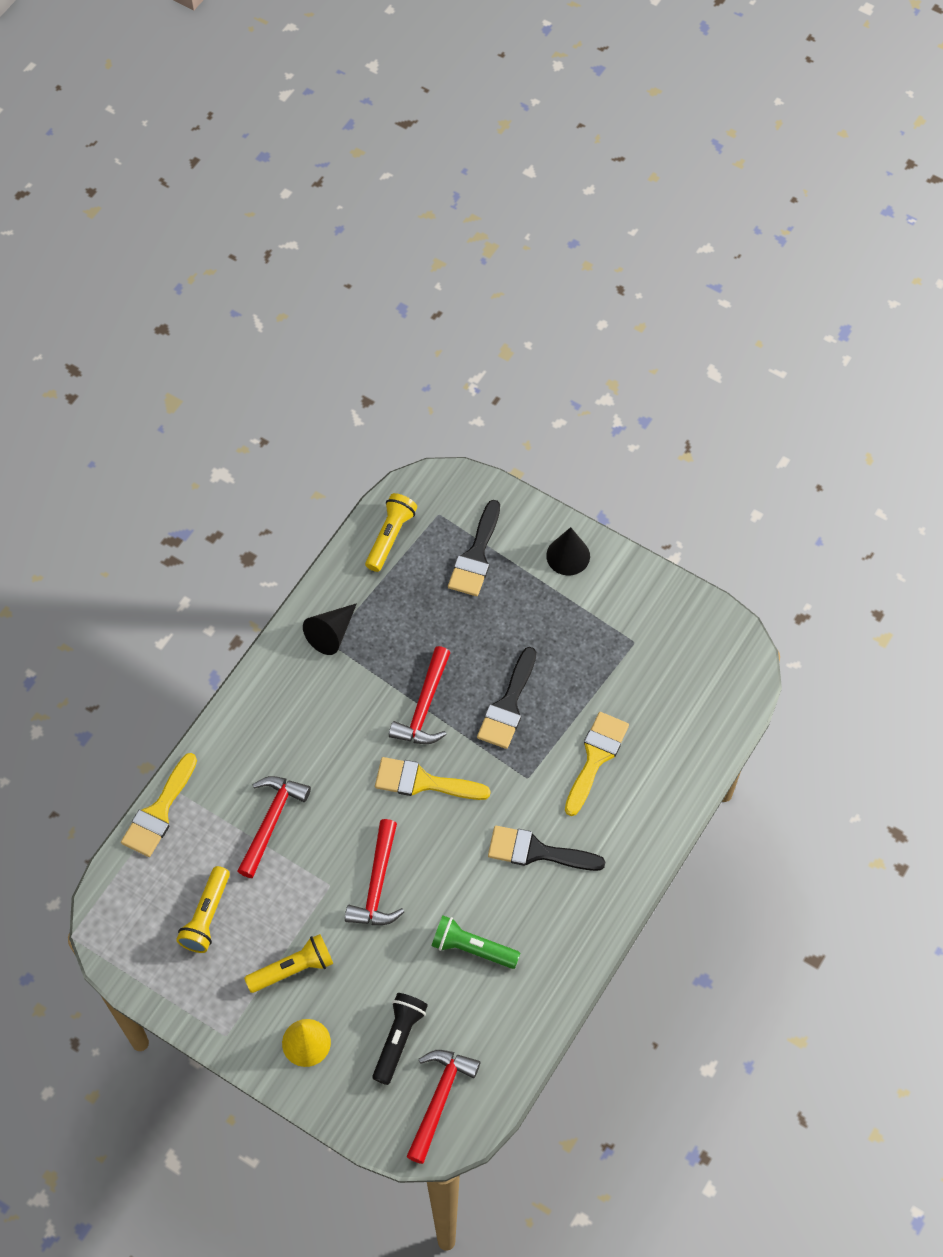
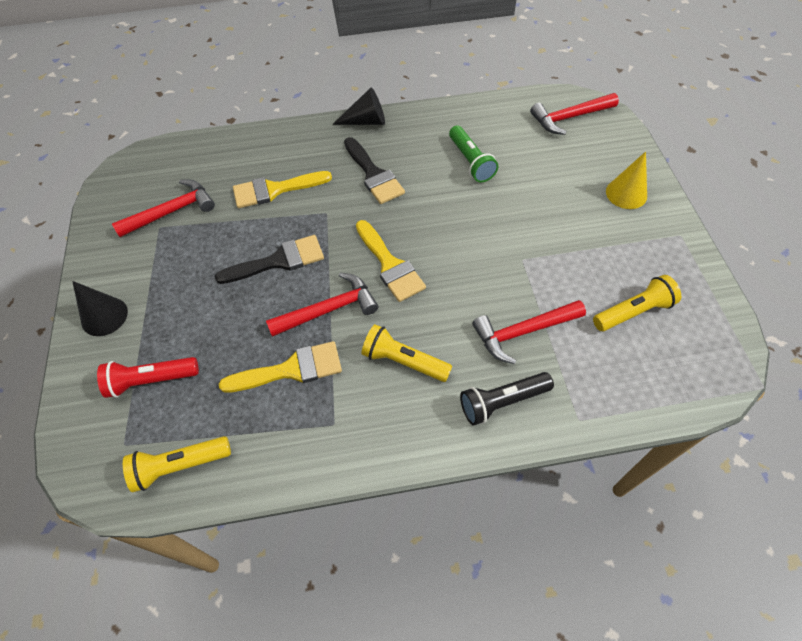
camera: 130 degrees left, 5 degrees down
yellow brush [121,753,197,857] -> yellow brush moved to [219,341,342,393]
yellow flashlight [244,934,333,993] -> yellow flashlight moved to [361,324,452,382]
black cone [303,603,357,655] -> black cone moved to [332,87,385,125]
red hammer [345,819,404,925] -> red hammer moved to [112,179,215,237]
black flashlight [372,993,428,1085] -> black flashlight moved to [460,372,554,426]
black brush [448,500,500,596] -> red flashlight [97,357,199,398]

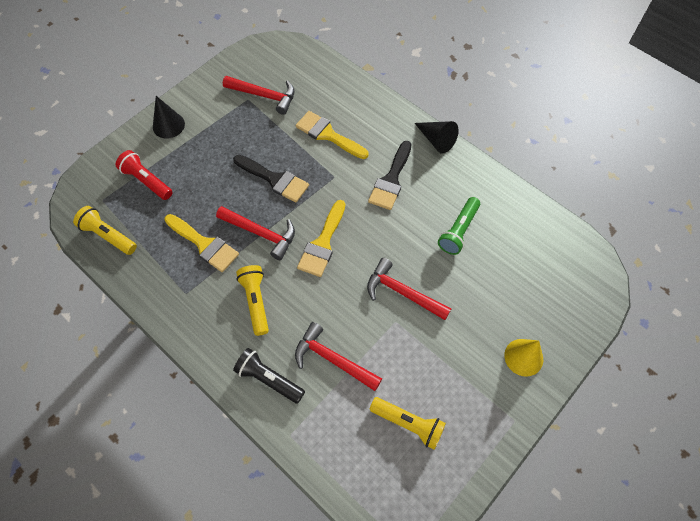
camera: 50 degrees right, 5 degrees up
red hammer [530,93,619,135] -> red hammer moved to [367,258,452,320]

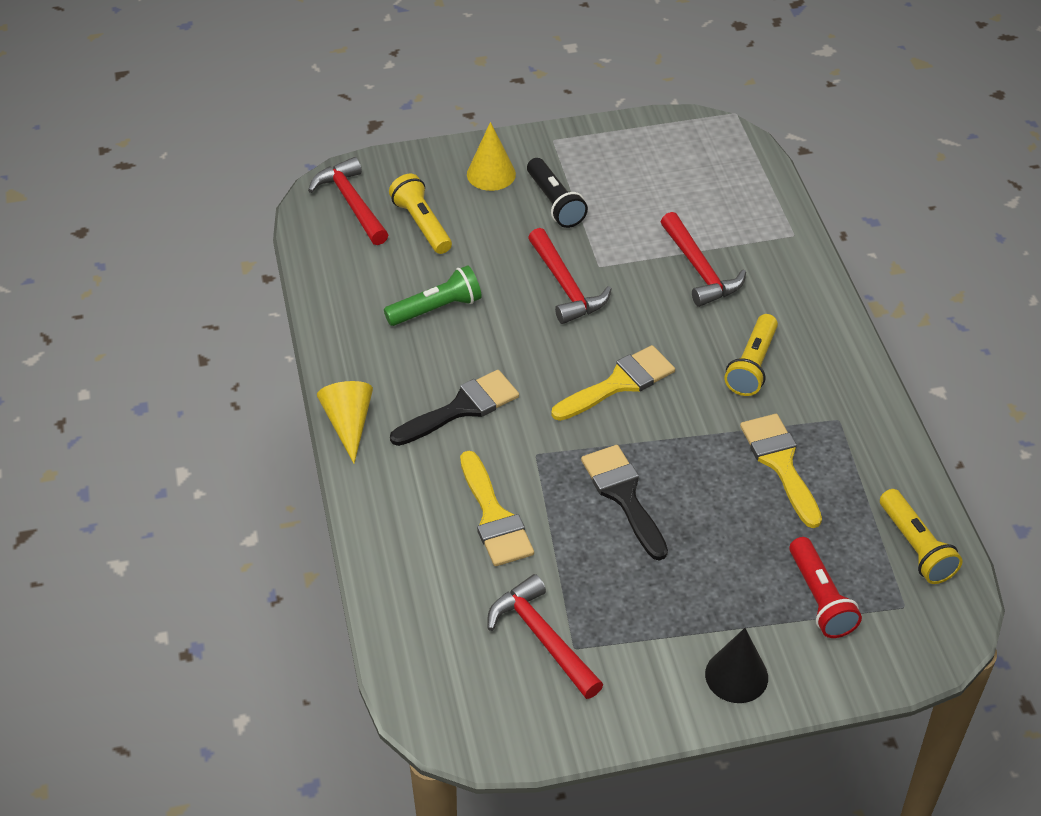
camera: 145 degrees left, 15 degrees down
red hammer [216,206,295,260] -> red hammer moved to [308,157,388,245]
black flashlight [233,348,305,404] -> black flashlight moved to [527,158,588,228]
yellow flashlight [370,397,446,450] -> yellow flashlight moved to [389,174,452,254]
black cone [415,121,459,154] -> yellow cone [317,381,373,463]

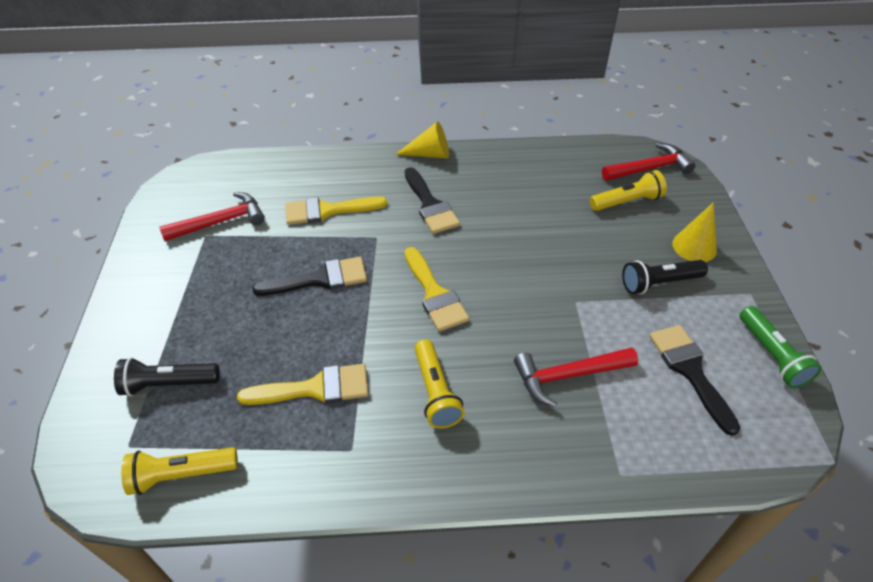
camera: 100 degrees right, 0 degrees up
green flashlight [384,265,482,326] -> green flashlight moved to [740,306,822,388]
red hammer [528,228,611,324] -> none
black cone [705,628,768,703] -> none
yellow flashlight [724,314,778,396] -> yellow flashlight turned 135 degrees counterclockwise [414,339,465,429]
red flashlight [789,537,862,638] -> black flashlight [114,357,220,396]
none -> black brush [649,325,740,436]

